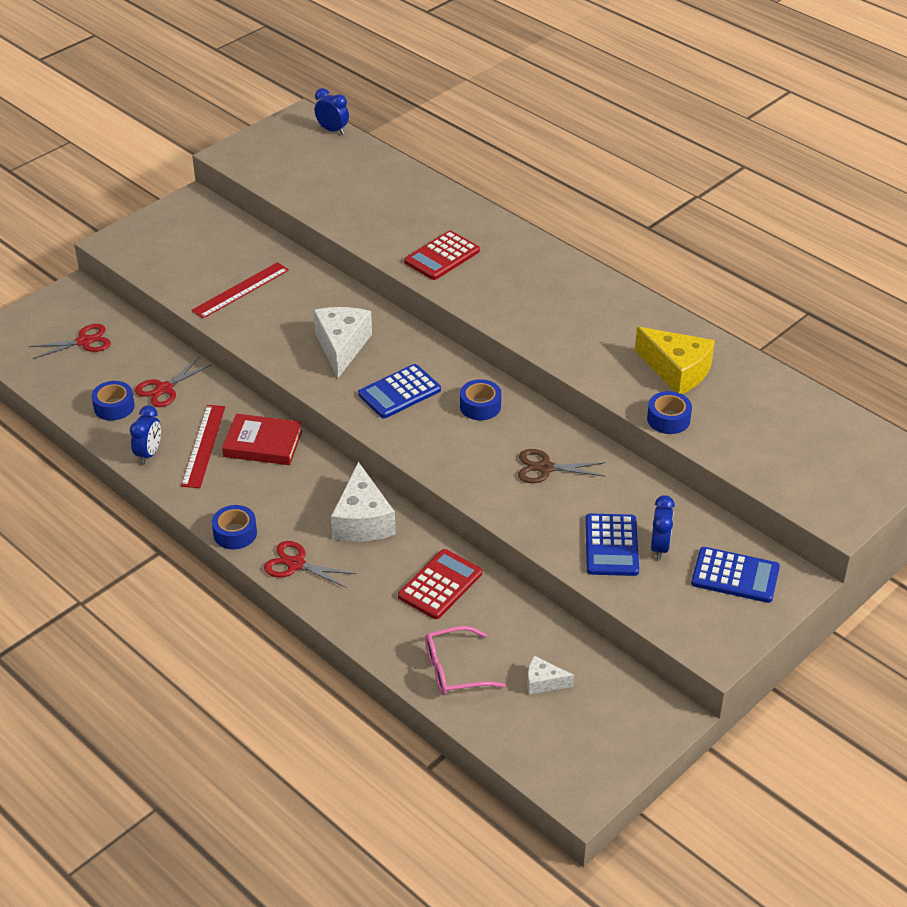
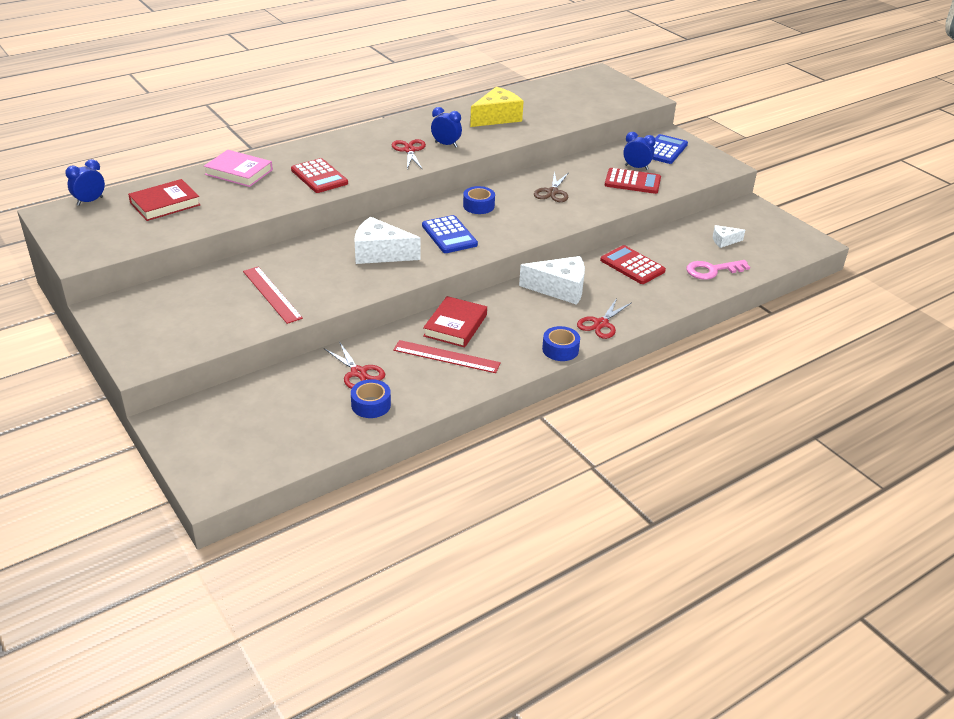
camera: 80 degrees left, 5 degrees down
red scissors [29,324,111,359] -> red scissors moved to [392,139,426,169]
blue clock [130,405,161,464] -> blue clock moved to [431,107,462,148]
pink glasses [425,626,506,695] -> pink key [686,260,750,280]
white cheese [527,656,574,695] -> white cheese turned 60 degrees clockwise [713,225,745,248]
blue calculator [585,514,639,576] -> red calculator [605,168,661,194]
blue tape [647,391,692,434] -> none
none -> red book [128,179,201,221]
none -> pink book [204,150,273,187]

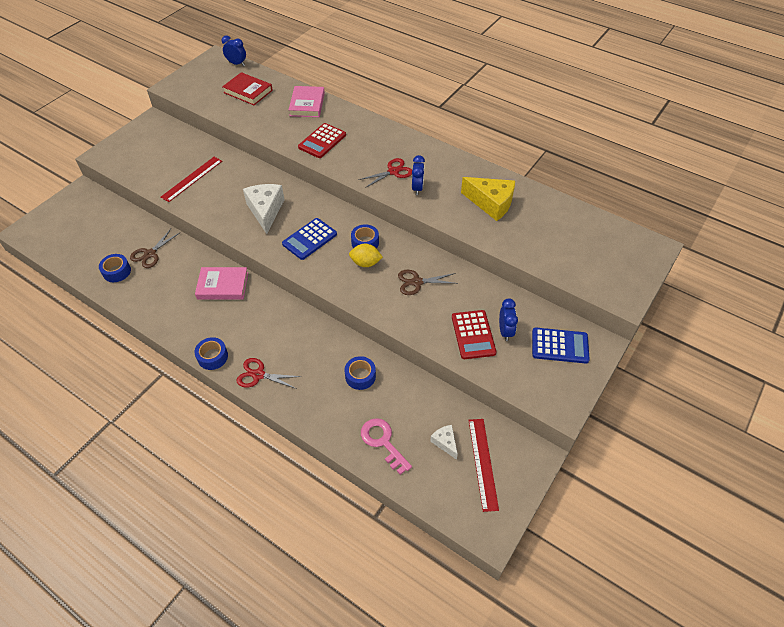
camera: 70 degrees right, 15 degrees up
red scissors [324,341,385,389] -> brown scissors [130,229,180,268]
red ruler [393,340,501,373] -> red ruler moved to [469,419,499,512]
red book [423,296,487,348] -> pink book [195,267,248,300]
white cheese [519,256,585,305] -> none
red calculator [600,245,666,284] -> blue tape [345,356,376,390]
none -> yellow lemon [349,244,383,267]

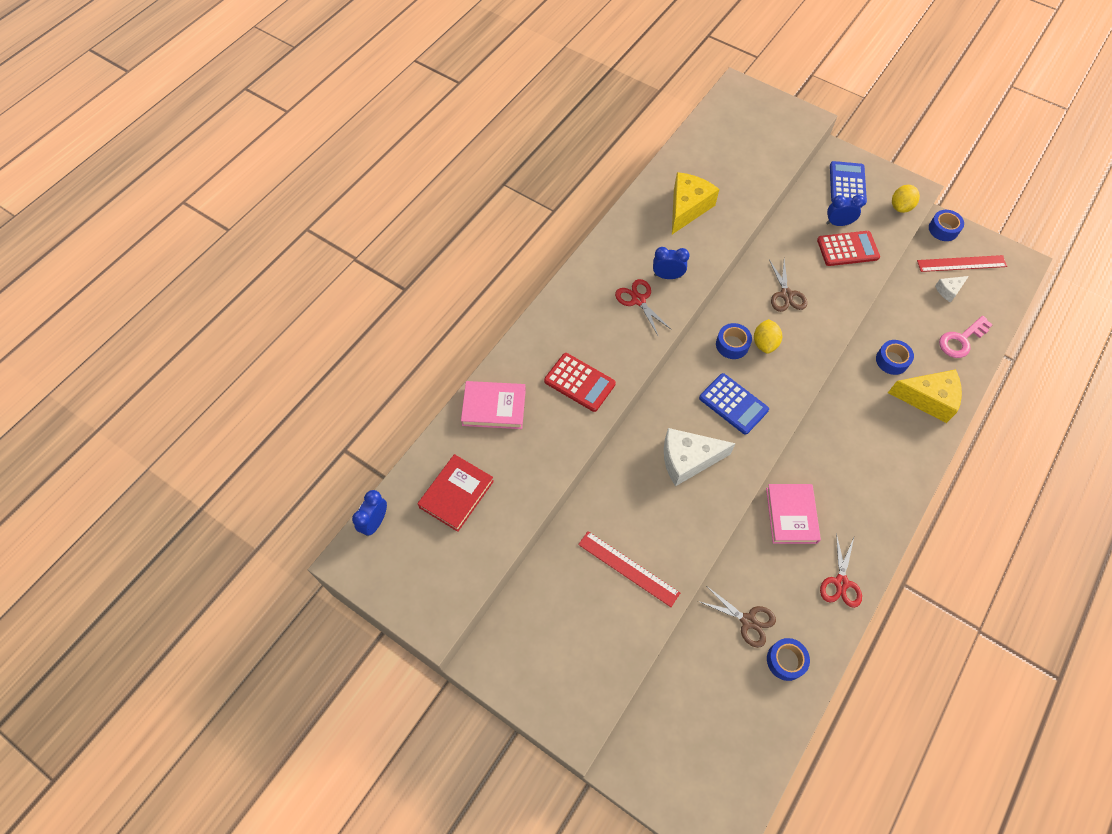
camera: 90 degrees left, 10 degrees up
blue tape [195,337,228,370] -> blue tape moved to [929,210,964,241]
red scissors [236,358,302,389] -> red scissors moved to [820,533,862,608]
none -> yellow cheese [888,369,962,423]
none -> yellow lemon [892,185,920,213]

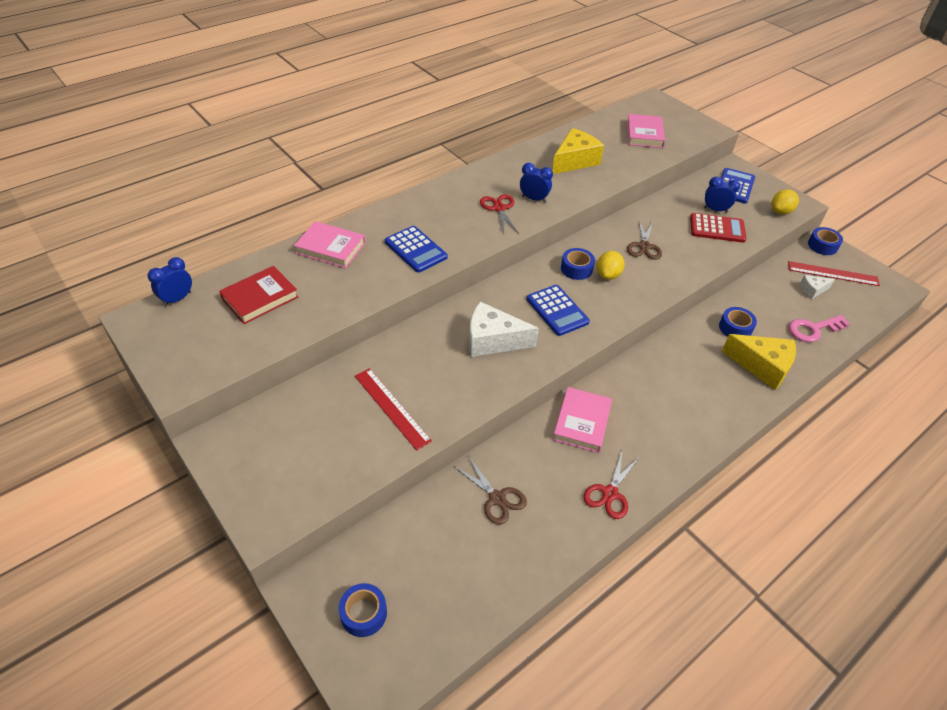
camera: 15 degrees right, 15 degrees down
red calculator [544,353,616,412] -> blue calculator [385,226,448,272]
blue tape [767,638,810,681] -> blue tape moved to [339,583,387,637]
none -> pink book [627,114,665,148]

